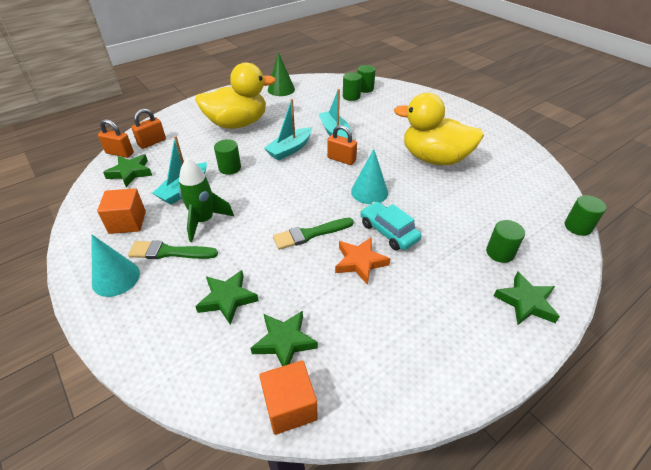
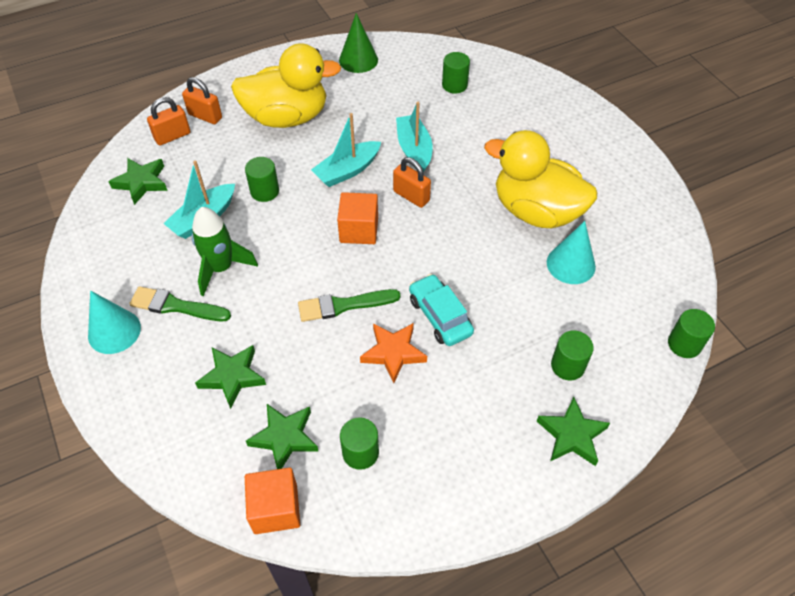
camera: 10 degrees right, 10 degrees up
orange cube [97,188,146,234] -> orange cube moved to [337,192,378,244]
orange padlock [98,119,134,158] -> orange padlock moved to [182,77,222,124]
turquoise cone [351,149,388,204] -> turquoise cone moved to [547,221,596,284]
green cylinder [357,65,376,93] -> green cylinder moved to [340,417,379,470]

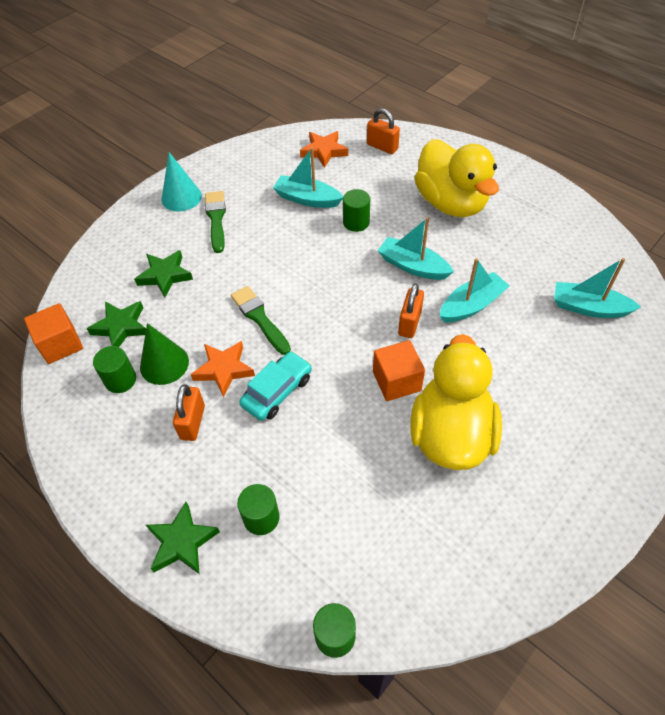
camera: 70 degrees right, 0 degrees up
green star [108,158,168,205] -> orange star [300,131,348,168]
orange padlock [182,77,222,124] -> orange padlock moved to [173,384,205,441]
green rocket [192,207,258,296] -> none
orange cube [337,192,378,244] -> orange cube moved to [373,340,425,401]
green cone [339,13,378,73] -> green cone moved to [140,323,189,385]
green cylinder [442,52,470,94] -> turquoise boat [554,258,641,318]
turquoise cone [547,221,596,284] -> none

